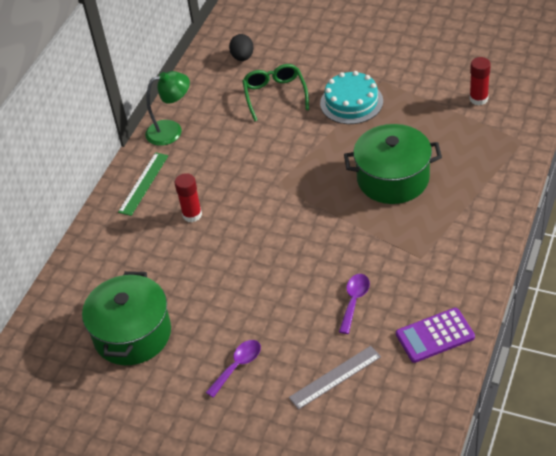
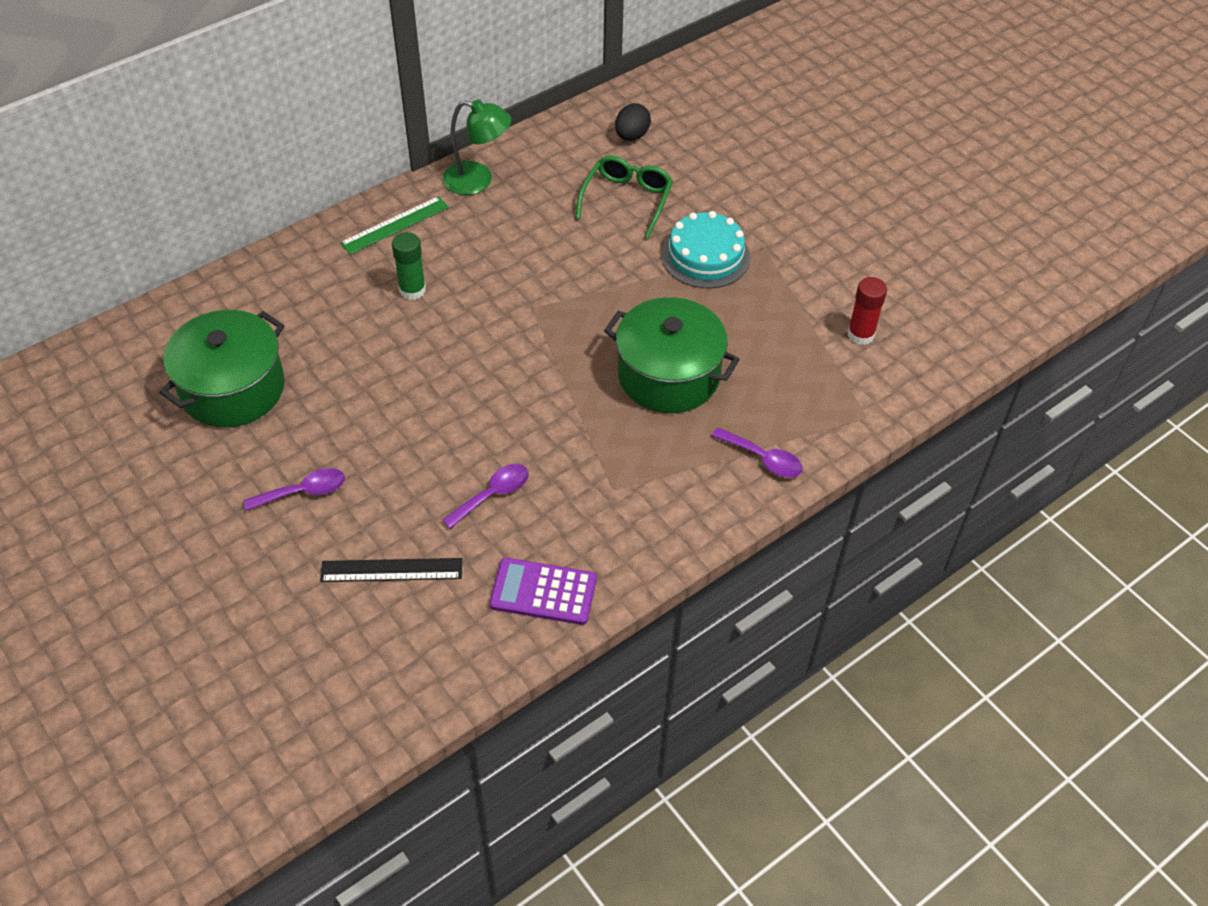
camera: 25 degrees right, 5 degrees up
red glue stick [175,173,202,222] -> green glue stick [392,232,426,300]
grey ruler [289,346,381,409] -> black ruler [320,558,462,582]
none -> purple spoon [712,427,803,478]

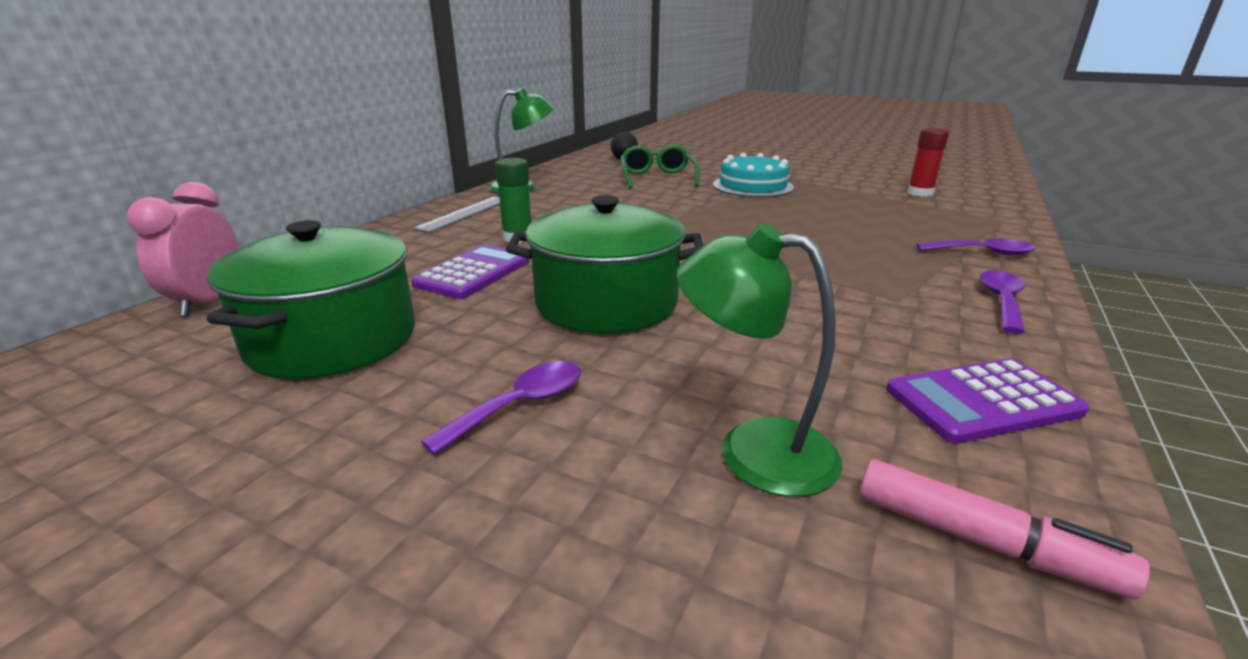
camera: 25 degrees left, 25 degrees down
black ruler [320,558,462,582] -> green lamp [677,223,842,497]
green ruler [340,196,449,255] -> grey ruler [413,196,500,233]
purple spoon [442,464,529,529] -> purple spoon moved to [980,270,1025,334]
green pot [604,297,740,413] -> green pot moved to [506,195,703,334]
none -> pink clock [127,182,239,316]
none -> purple calculator [411,245,530,299]
none -> pink marker [859,459,1150,599]

